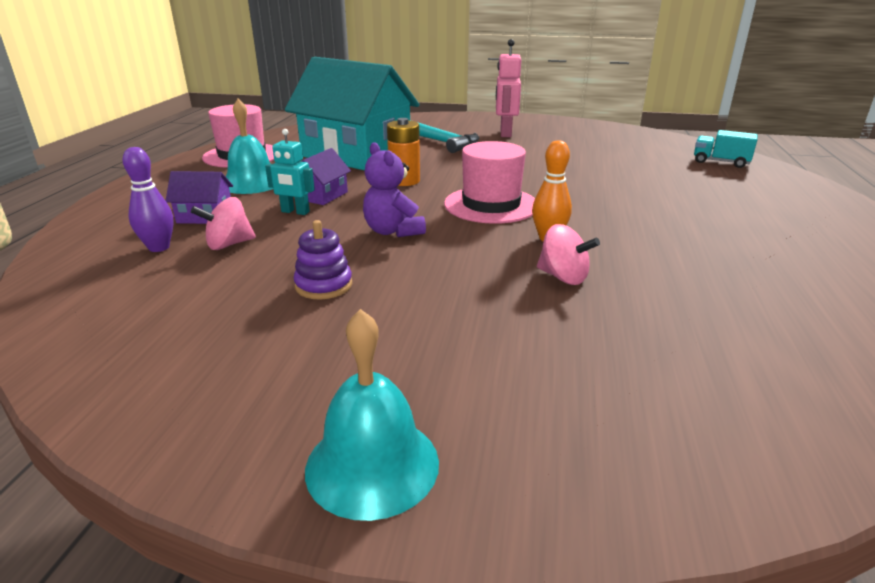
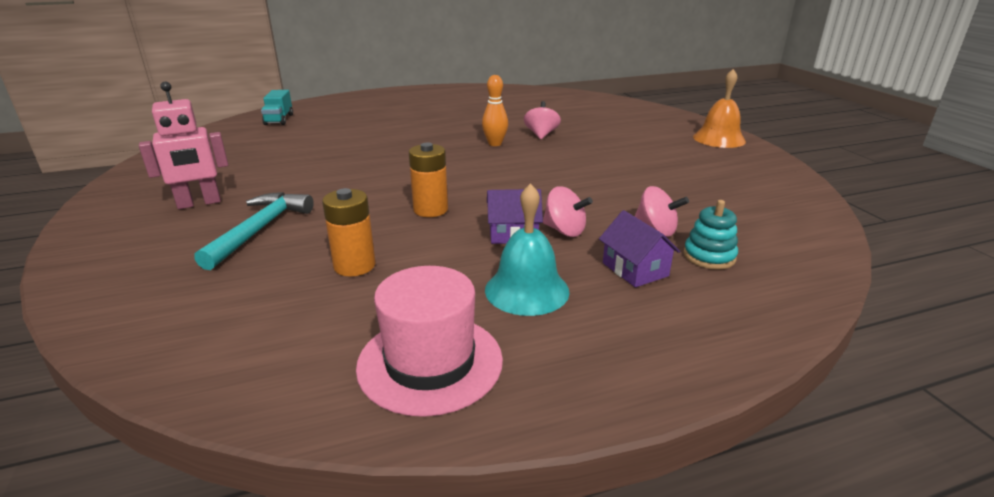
camera: 120 degrees left, 0 degrees up
purple bowling pin [122,147,173,252] -> turquoise stacking toy [683,200,738,270]
turquoise robot [265,129,315,215] -> pink spinning top [543,186,593,237]
turquoise house [285,57,420,171] -> orange battery [322,188,375,277]
purple stacking toy [294,220,352,299] -> none
turquoise bell [305,309,439,521] -> orange bell [693,69,746,148]
purple teddy bear [363,142,426,237] -> none
pink hat [444,141,535,224] -> none

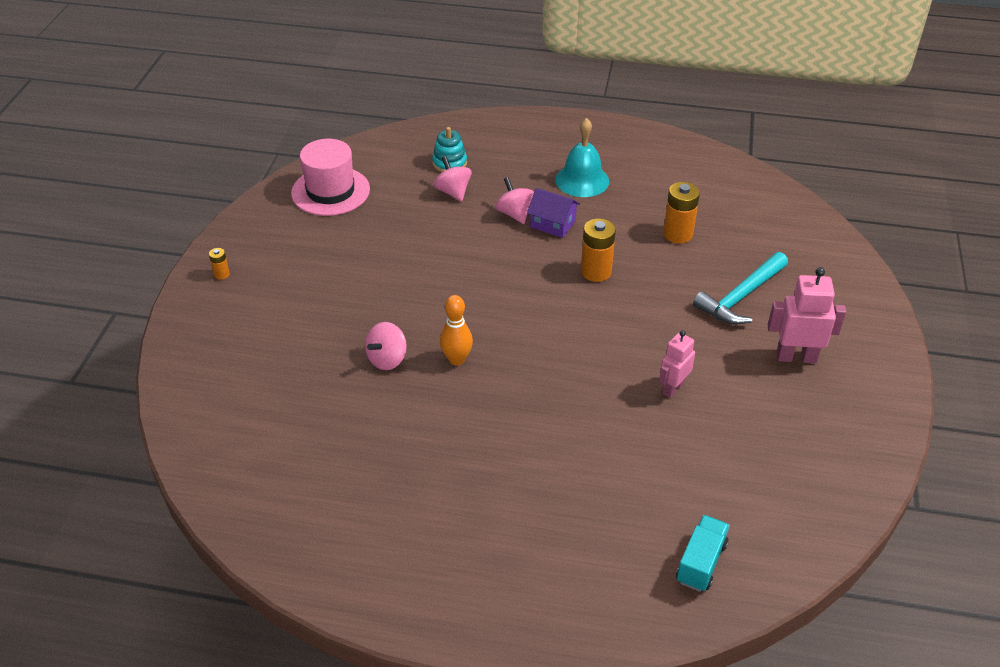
camera: 150 degrees left, 15 degrees up
pink hat [356,266,503,417] -> pink hat moved to [291,139,370,216]
purple house [599,210,680,287] -> none
orange bell [693,69,746,148] -> orange battery [209,248,230,280]
none -> pink robot [659,330,695,398]

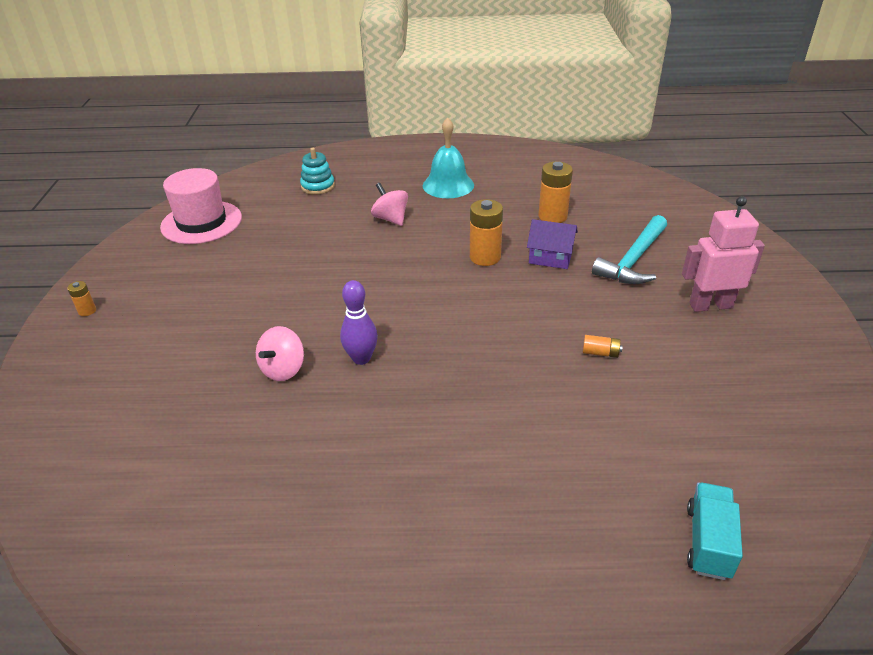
camera: 10 degrees left, 5 degrees down
pink spinning top [433,156,472,201] -> none
orange bowling pin [440,295,473,365] -> purple bowling pin [340,280,378,365]
purple house [527,188,580,238] -> purple house moved to [527,219,578,269]
pink robot [659,330,695,398] -> orange battery [583,335,623,358]

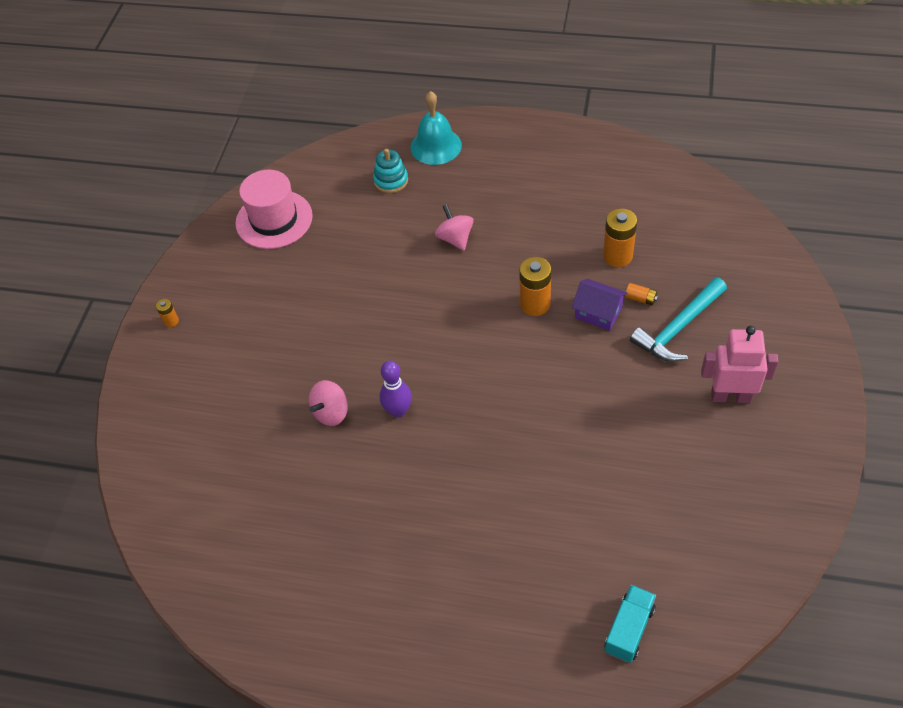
camera: 15 degrees right, 15 degrees up
turquoise bell [423,117,474,198] -> turquoise bell moved to [410,91,462,165]
orange battery [583,335,623,358] -> orange battery moved to [625,283,658,305]

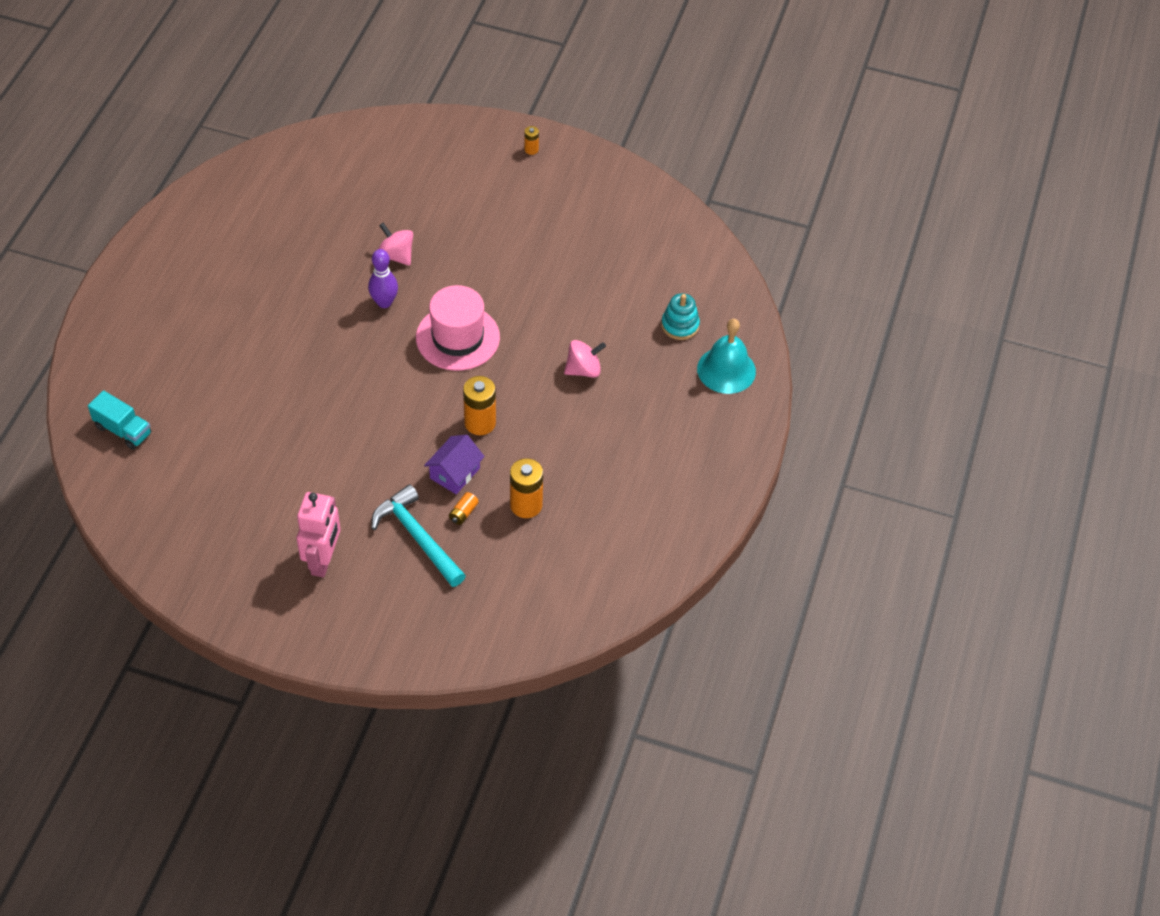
camera: 90 degrees right, 0 degrees up
pink hat [235,170,313,249] -> pink hat moved to [416,285,500,371]

